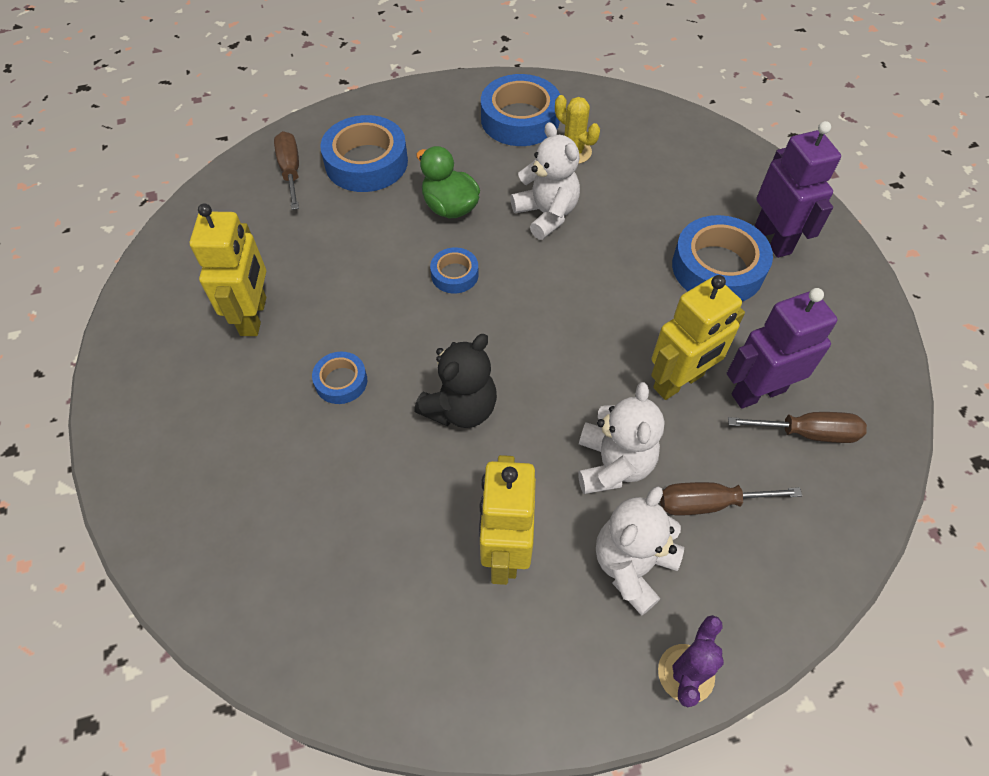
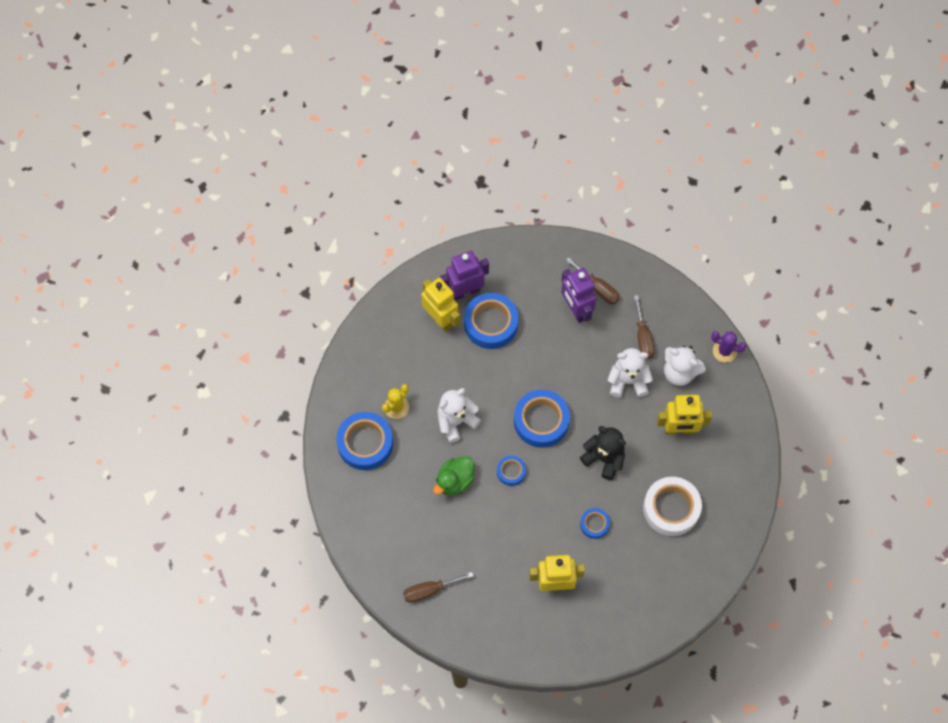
camera: 95 degrees left, 10 degrees up
blue tape [320,115,408,192] -> blue tape moved to [514,390,570,448]
yellow robot [651,275,745,400] -> yellow robot moved to [421,278,460,332]
brown screwdriver [728,412,867,443] -> brown screwdriver turned 135 degrees clockwise [566,257,620,304]
none -> white tape [643,477,702,536]

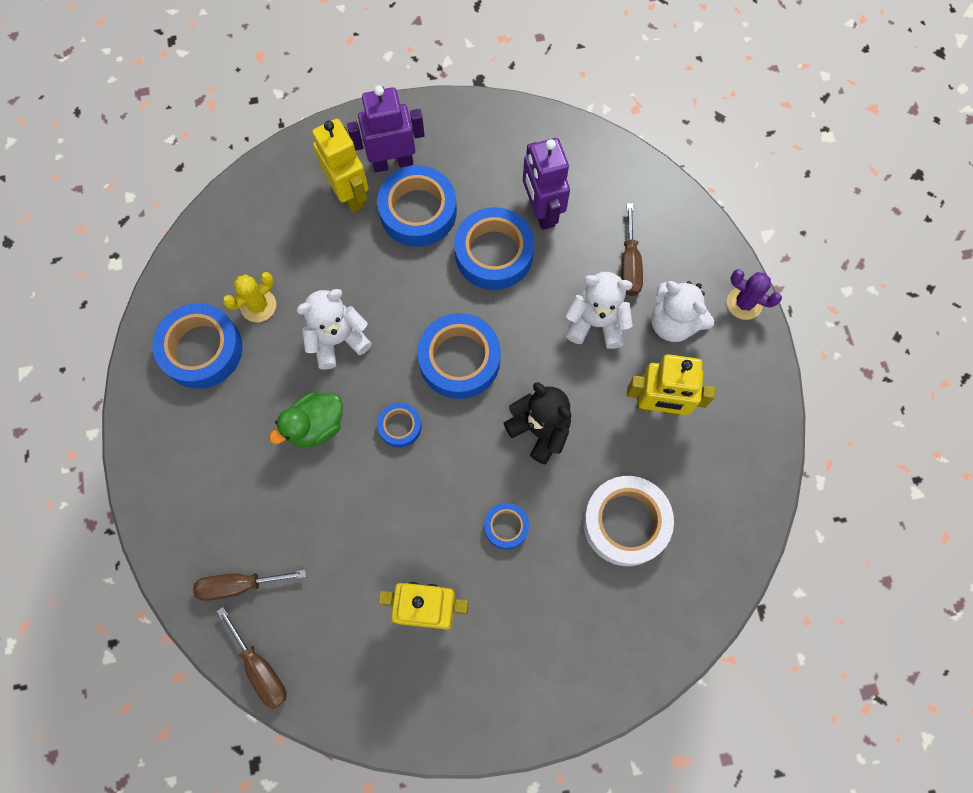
camera: 10 degrees right, 5 degrees up
brown screwdriver [566,257,620,304] -> brown screwdriver moved to [217,607,287,709]
none -> blue tape [454,207,535,290]

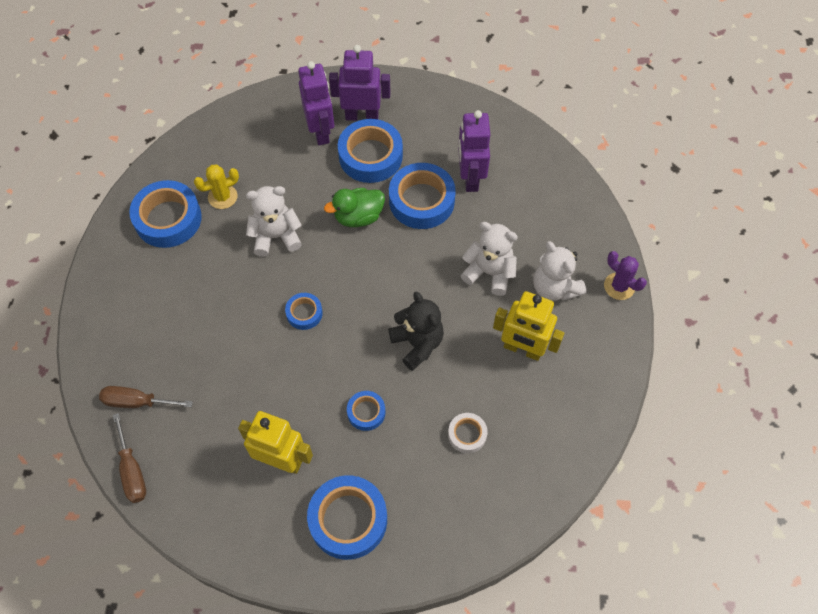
camera: 15 degrees right, 10 degrees down
green duck [269,392,343,447] -> green duck moved to [324,188,385,227]
yellow robot [312,119,368,213] -> purple robot [298,61,334,145]
blue tape [417,313,501,399] -> blue tape moved to [307,475,387,560]
white tape [583,476,674,566] -> white tape [448,413,487,454], size x0.52
brown screwdriver [621,203,643,296] -> none

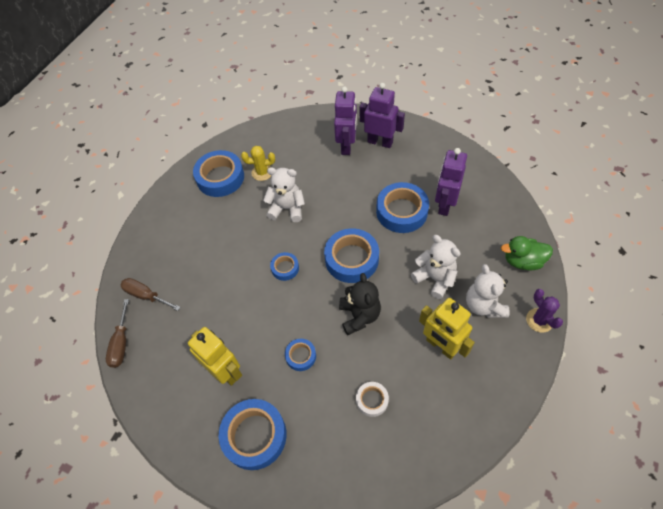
camera: 25 degrees right, 5 degrees down
green duck [324,188,385,227] -> green duck moved to [501,236,553,270]
blue tape [338,119,403,183] -> blue tape moved to [324,228,379,283]

